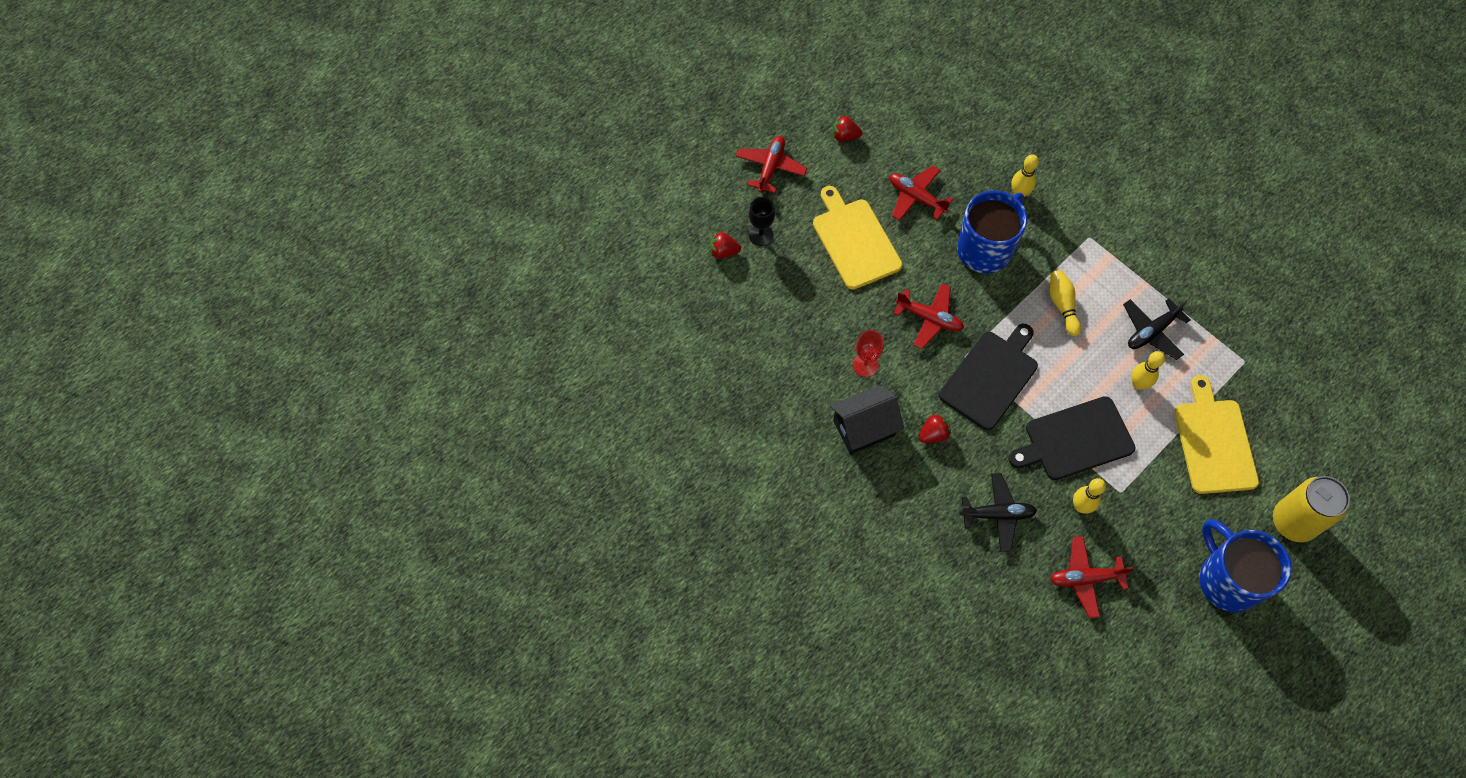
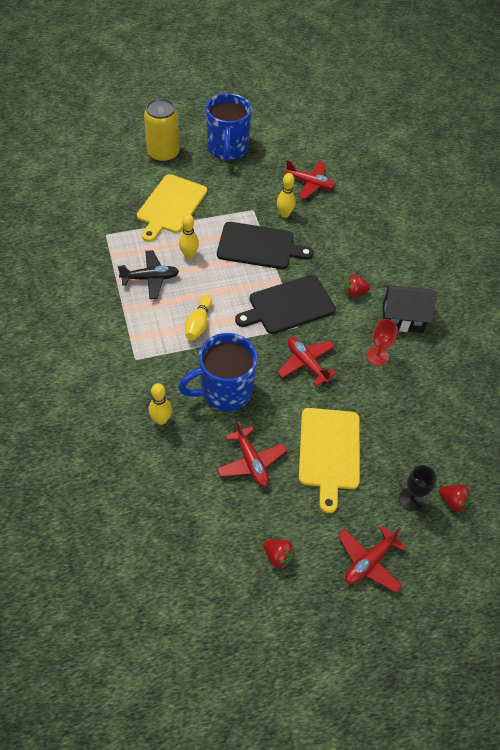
camera: 155 degrees left, 10 degrees down
black plane [960,473,1037,552] -> none

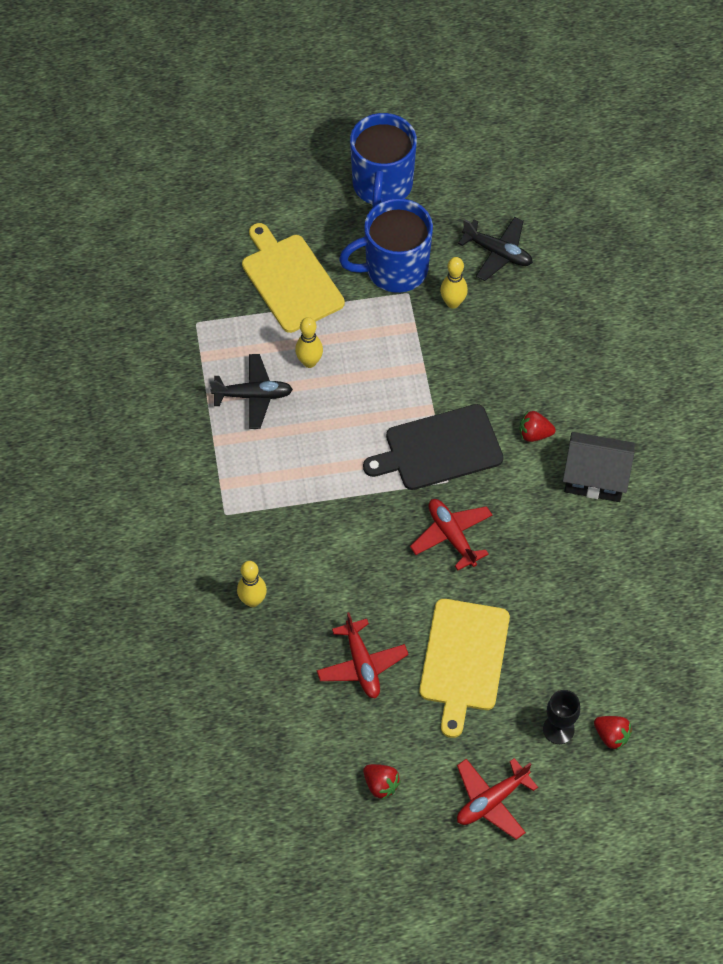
camera: 10 degrees right, 5 degrees up
yellow cutting board [137,174,207,242] -> yellow cutting board turned 120 degrees clockwise [242,223,345,333]
yellow can [144,98,179,163] -> none
blue mug [178,333,257,411] -> blue mug moved to [339,198,433,293]
yellow bowling pin [185,295,212,340] -> none
black cutting board [217,222,314,269] -> none
red plane [285,160,335,199] -> black plane [458,217,533,281]
red goblet [367,319,398,366] -> none

